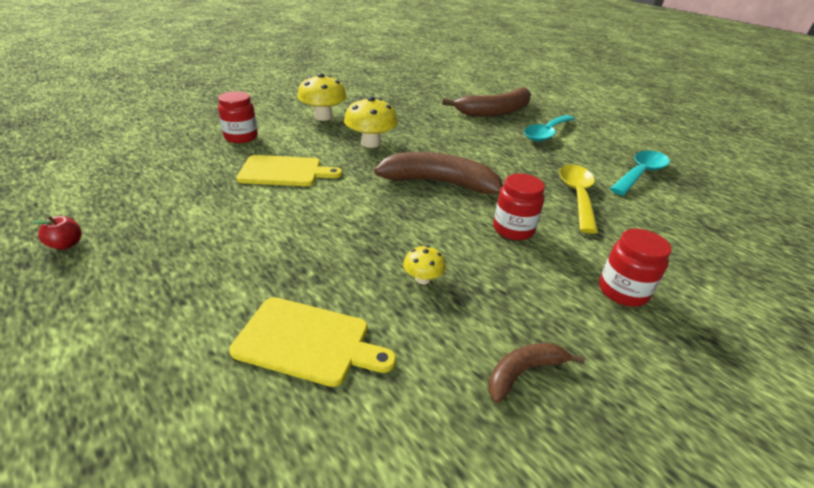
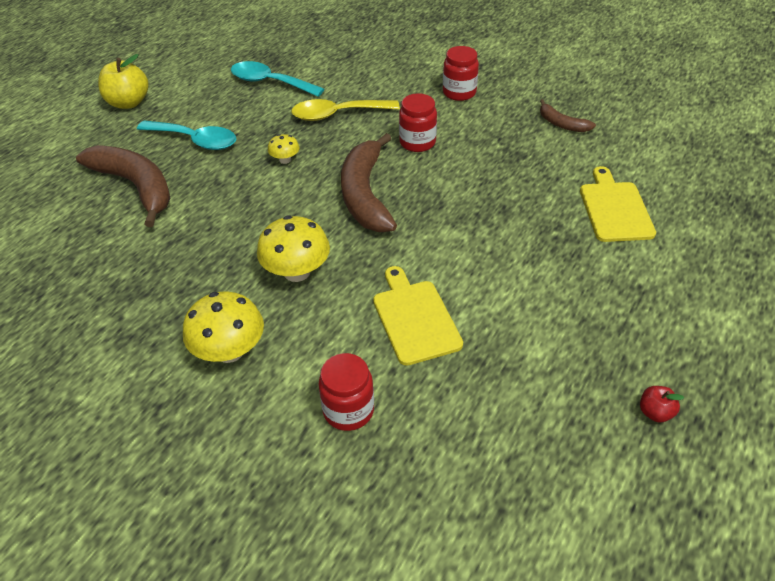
camera: 105 degrees left, 10 degrees up
yellow mushroom [403,245,446,285] -> yellow mushroom moved to [268,134,299,164]
none -> yellow apple [98,54,149,109]

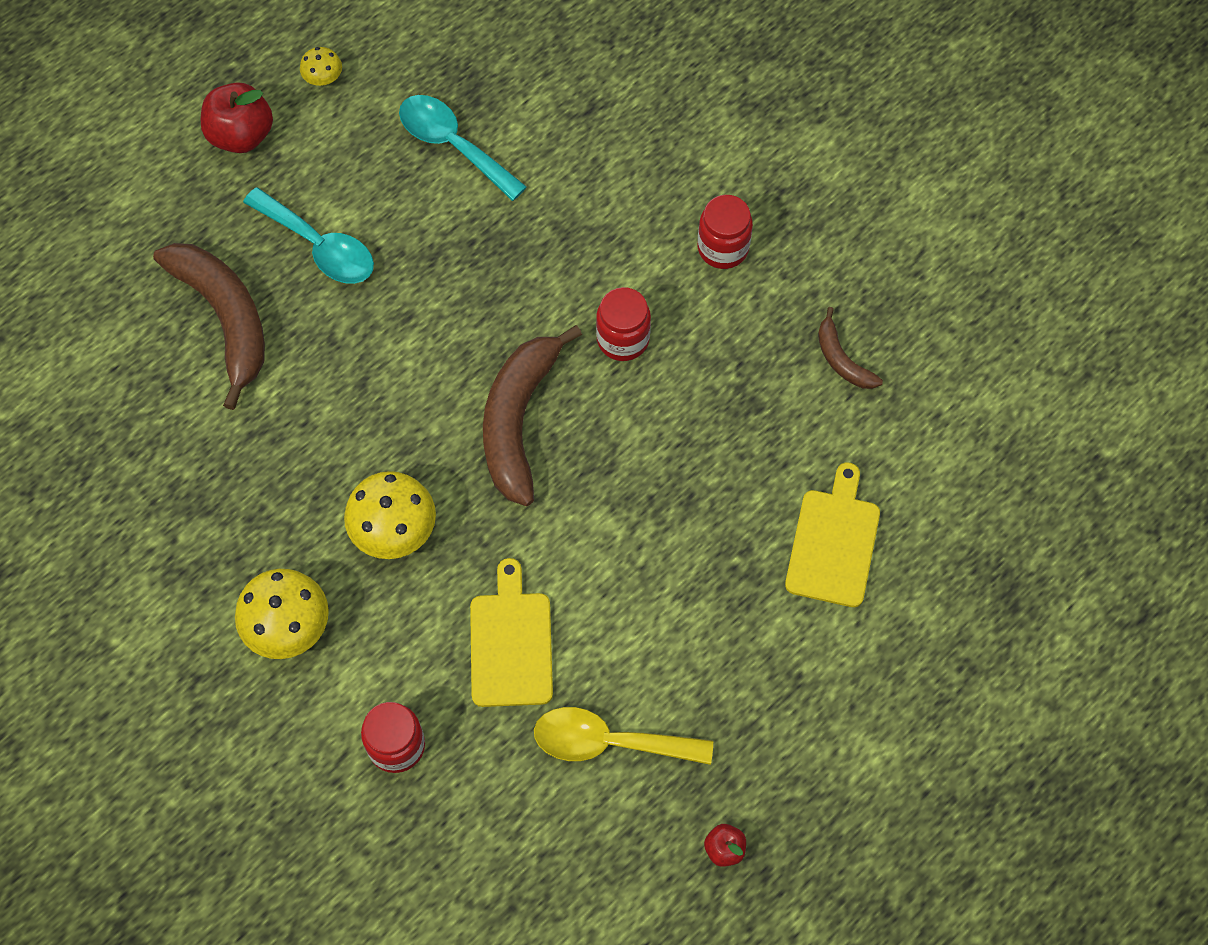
camera: 15 degrees right, 20 degrees up
yellow apple [98,54,149,109] -> red apple [201,82,273,153]
yellow mushroom [268,134,299,164] -> yellow mushroom moved to [300,47,342,86]
yellow spoon [291,99,400,121] -> yellow spoon moved to [534,707,713,765]

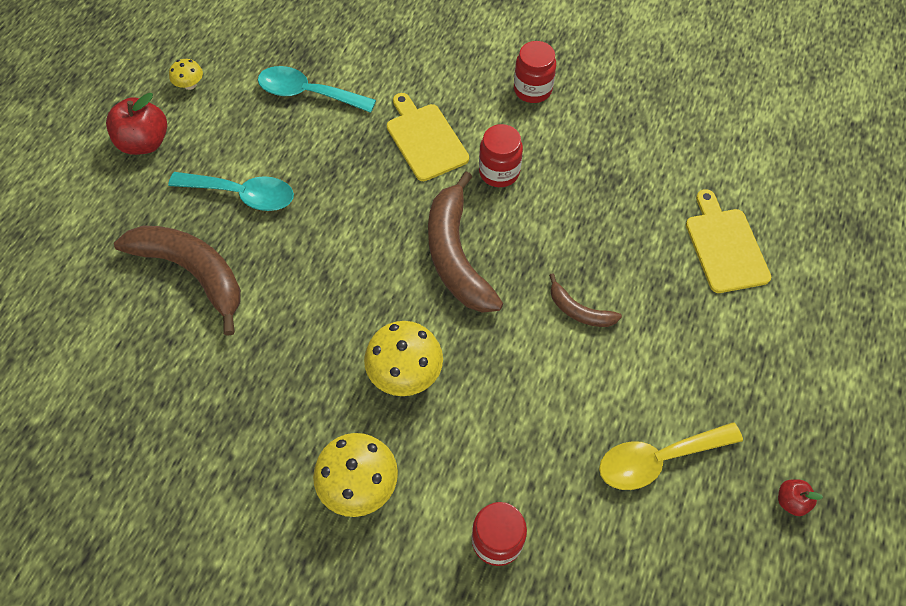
camera: 25 degrees left, 5 degrees down
yellow cutting board [470,558,553,707] -> yellow cutting board moved to [387,93,469,181]
brown banana [818,307,883,389] -> brown banana moved to [549,273,622,327]

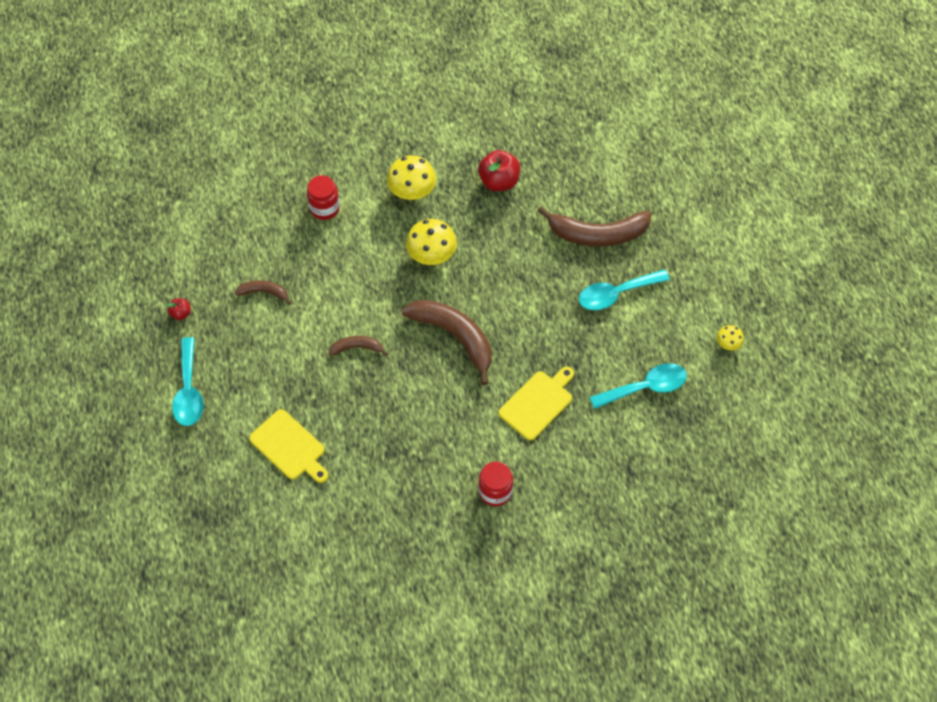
camera: 145 degrees right, 0 degrees up
red apple [106,93,167,155] -> red apple moved to [478,150,520,191]
yellow cutting board [387,93,469,181] -> yellow cutting board turned 75 degrees counterclockwise [499,367,574,441]
red jar [479,124,523,187] -> none
yellow spoon [599,422,743,490] -> brown banana [235,280,291,305]
none -> turquoise spoon [172,337,204,426]

